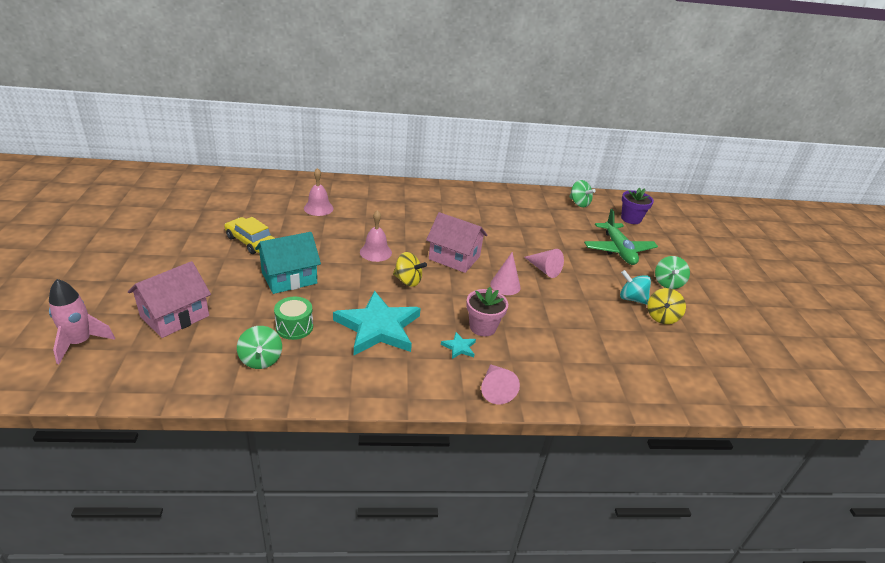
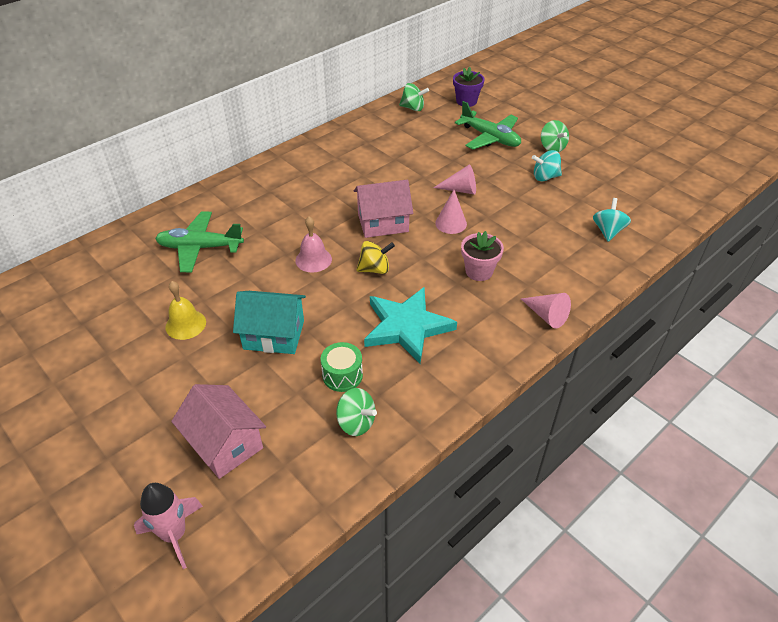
camera: 35 degrees left, 10 degrees up
pink house [128,261,211,338] -> pink house turned 45 degrees counterclockwise [171,384,266,479]
yellow car [224,217,275,254] -> yellow bell [166,281,206,340]
turquoise house [255,232,321,294] -> turquoise house turned 75 degrees clockwise [233,291,306,354]
pink bell [304,168,334,216] -> green plane [155,211,244,272]
turquoise star [441,332,476,359] -> none
yellow spinning top [647,288,686,324] -> none
none -> turquoise spinning top [593,198,631,242]

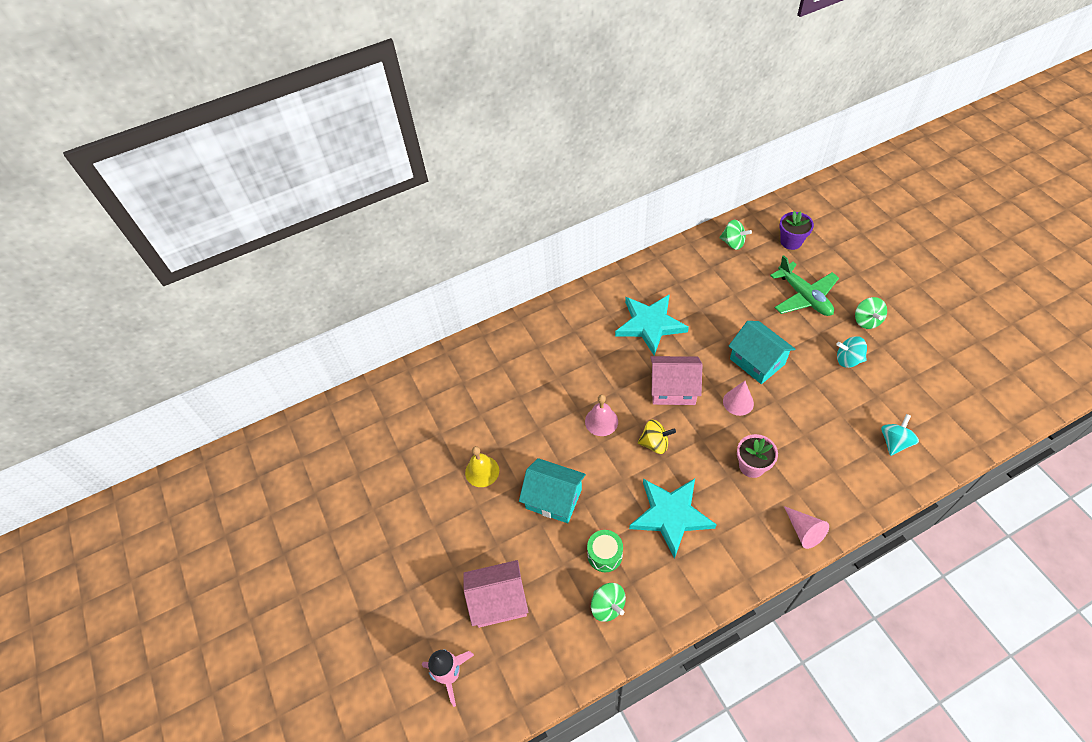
camera: 20 degrees right, 10 degrees up
green plane [155,211,244,272] -> none
pink house [171,384,266,479] -> pink house turned 75 degrees counterclockwise [463,560,528,628]
pink cone [433,164,476,195] -> turquoise house [729,321,796,384]
none -> turquoise star [615,294,689,355]

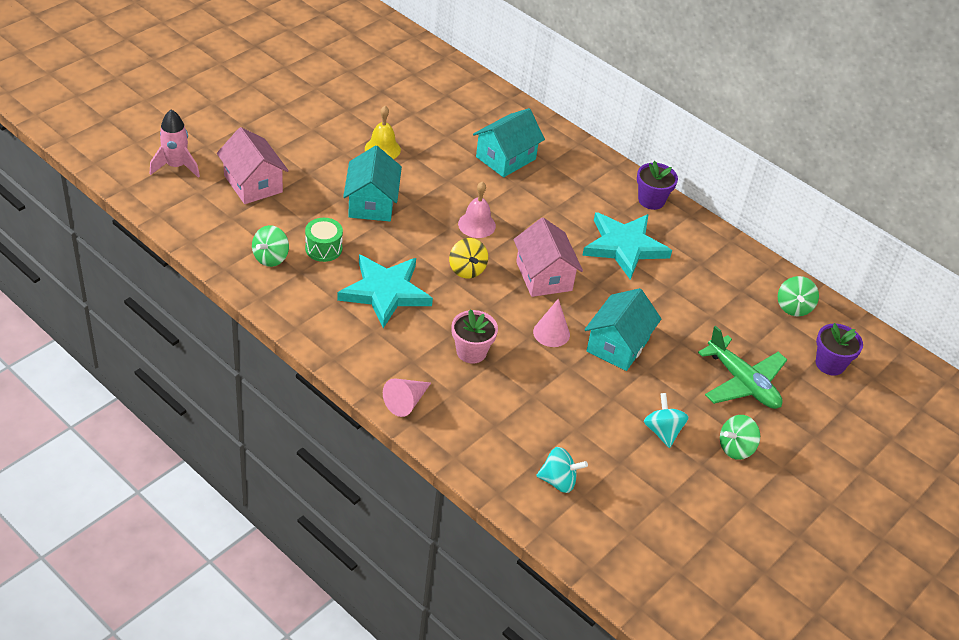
camera: 60 degrees right, 10 degrees down
green plane [770,255,839,316] -> green plane turned 75 degrees counterclockwise [698,326,787,409]
none -> turquoise house [473,108,545,177]
none -> purple flower pot [637,161,678,210]

